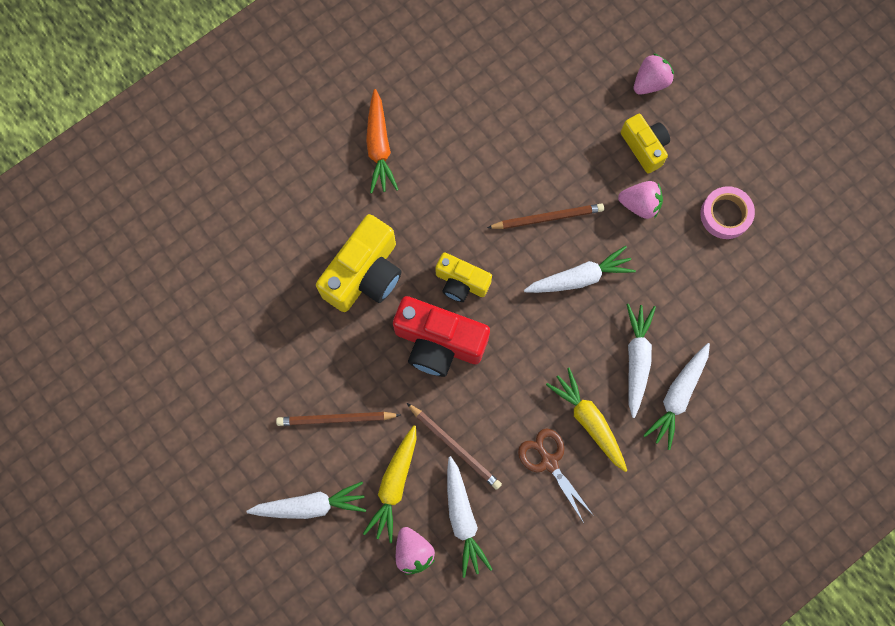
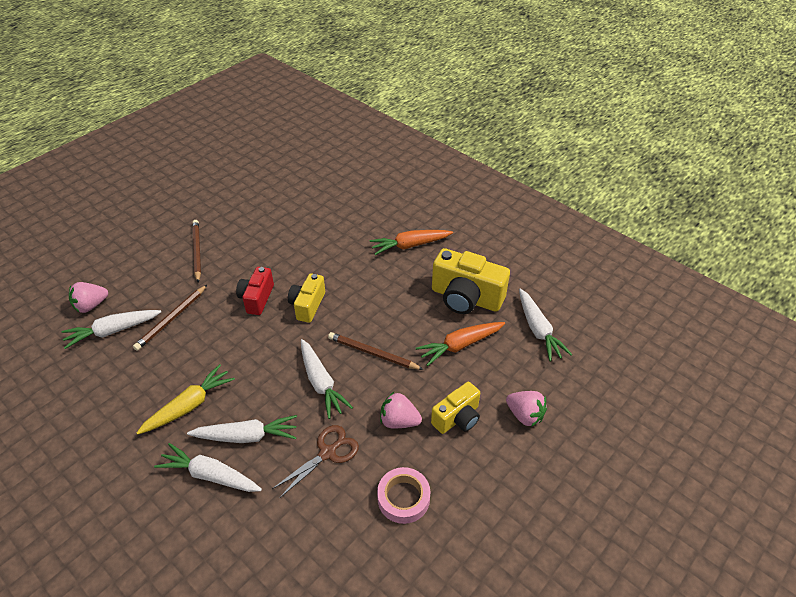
camera: 80 degrees right, 30 degrees down
white carrot [246,481,366,519] -> white carrot moved to [519,289,572,361]
yellow camera [316,214,401,312] -> yellow camera moved to [432,248,510,314]
yellow carrot [363,425,416,543] -> none
red camera [393,296,490,377] -> red camera [236,267,274,315], size x0.61
brown pencil [487,203,604,229] -> brown pencil turned 135 degrees clockwise [328,332,424,370]
brown scissors [518,428,594,523] -> brown scissors moved to [272,425,359,498]
pink strawberry [618,181,663,219] -> pink strawberry turned 105 degrees clockwise [380,392,422,428]
none -> orange carrot [416,322,505,366]

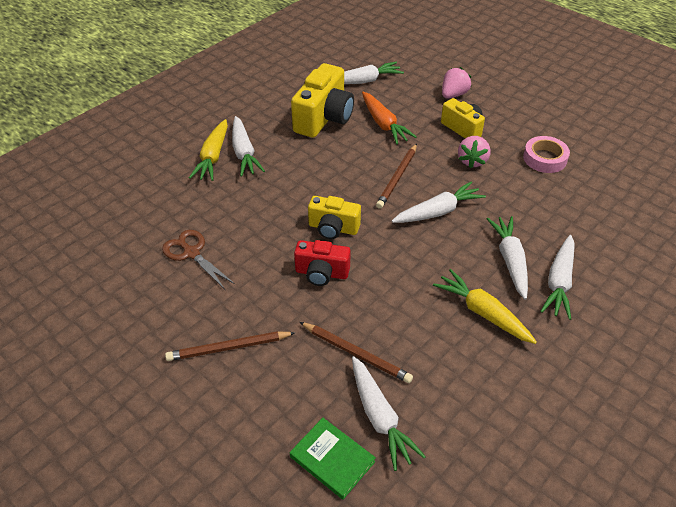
camera: 90 degrees left, 0 degrees up
pink strawberry [69,282,108,313] -> green book [290,418,376,500]
brown scissors [272,425,359,498] -> brown scissors moved to [162,230,235,289]
orange carrot [370,230,453,255] -> white carrot [232,116,265,177]
none -> yellow carrot [189,119,228,181]

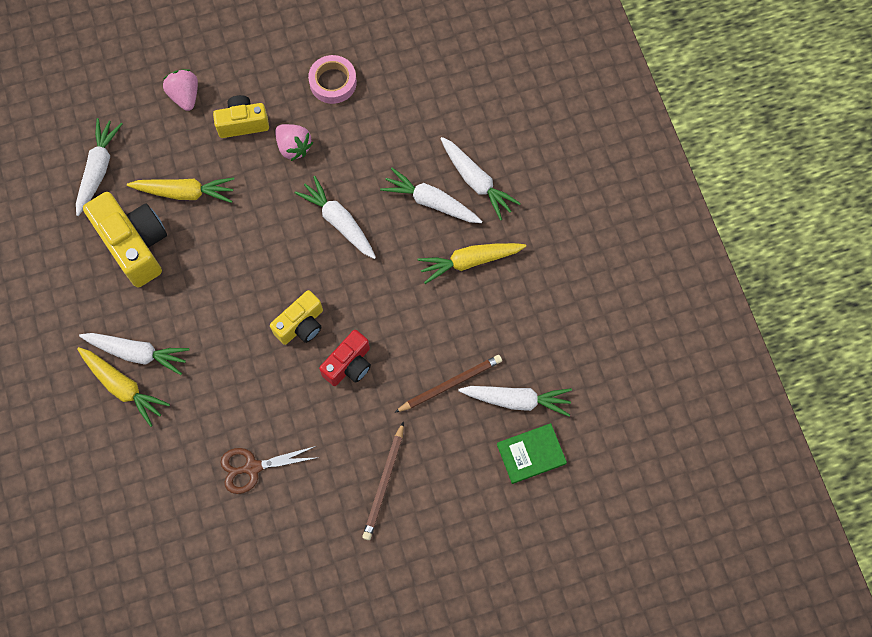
camera: 60 degrees left, 25 degrees up
orange carrot [362,92,417,144] -> yellow carrot [127,178,234,203]
brown pencil [376,144,417,209] -> none
white carrot [392,181,486,223] -> white carrot turned 45 degrees counterclockwise [295,176,376,259]

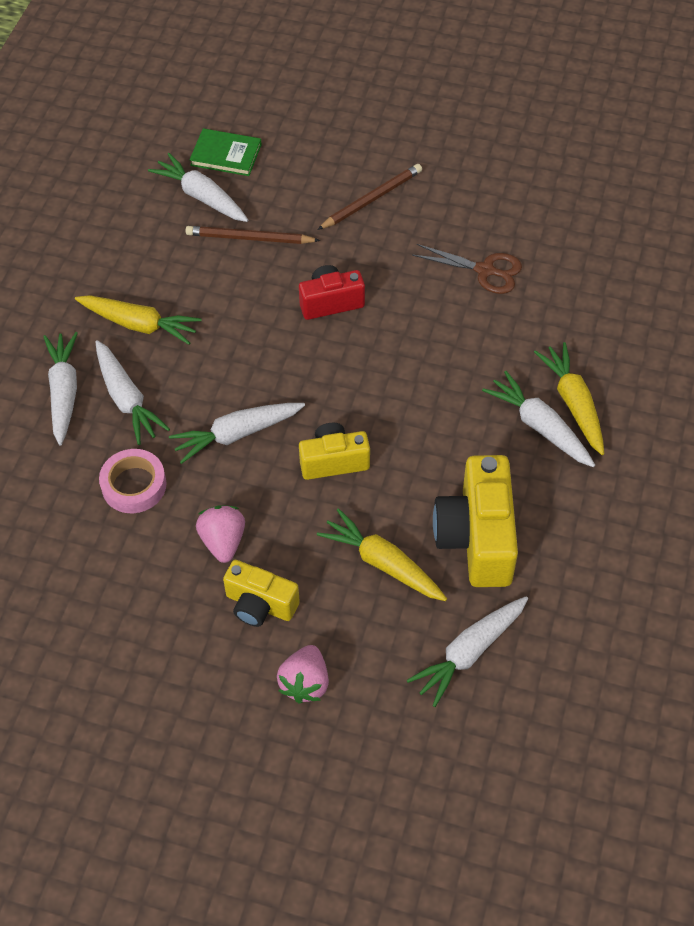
camera: 145 degrees left, 15 degrees down
yellow camera [270,290,323,345] -> yellow camera moved to [299,423,370,480]
white carrot [295,176,376,259] -> white carrot turned 75 degrees clockwise [169,403,305,464]
pink tape [308,55,357,104] -> pink tape moved to [99,449,167,513]

